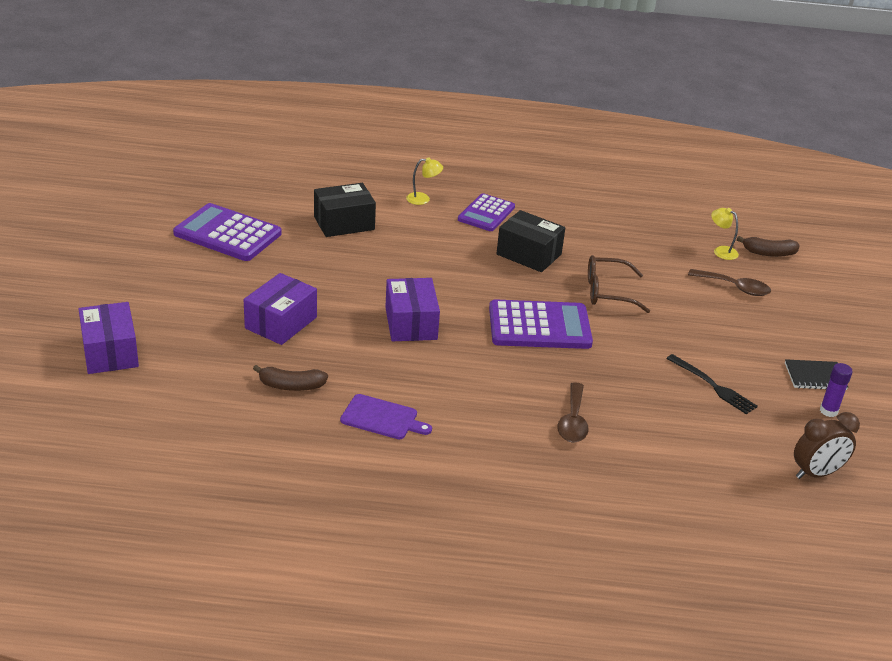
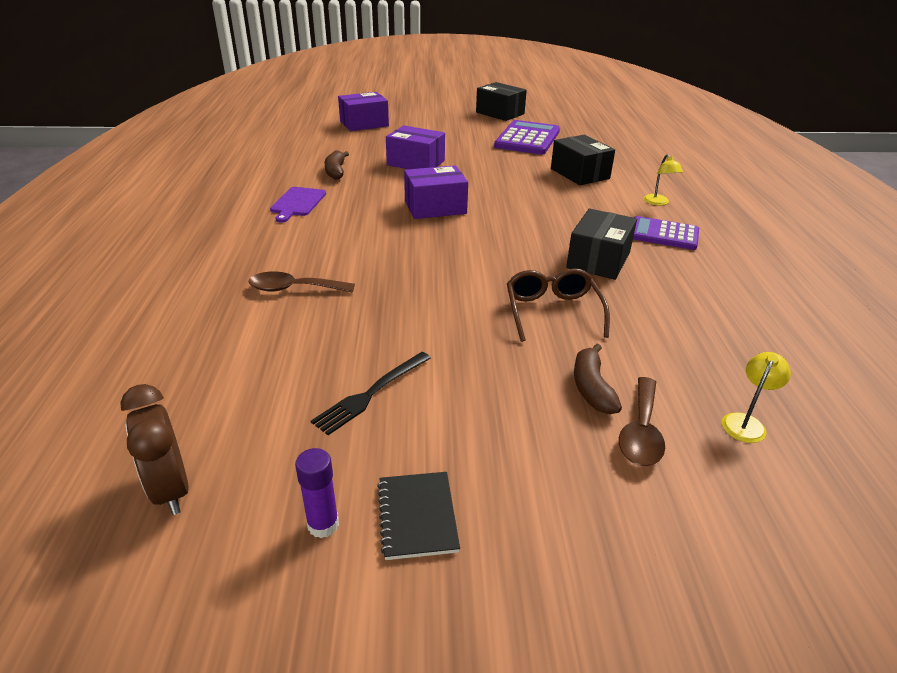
camera: 85 degrees right, 0 degrees up
purple calculator [489,299,593,349] -> none
brown banana [737,236,799,257] -> brown banana moved to [574,344,622,414]
none -> black box [476,82,527,121]

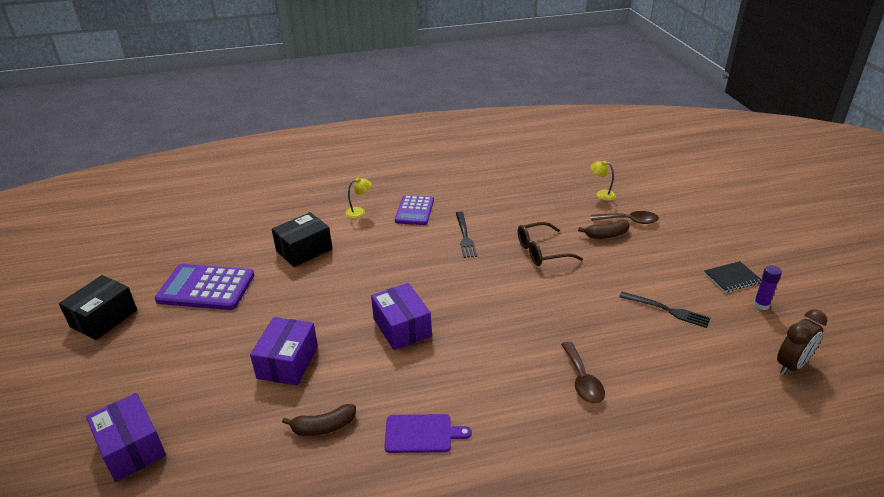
camera: 100 degrees left, 0 degrees up
black box [566,209,637,280] -> black fork [456,212,477,258]

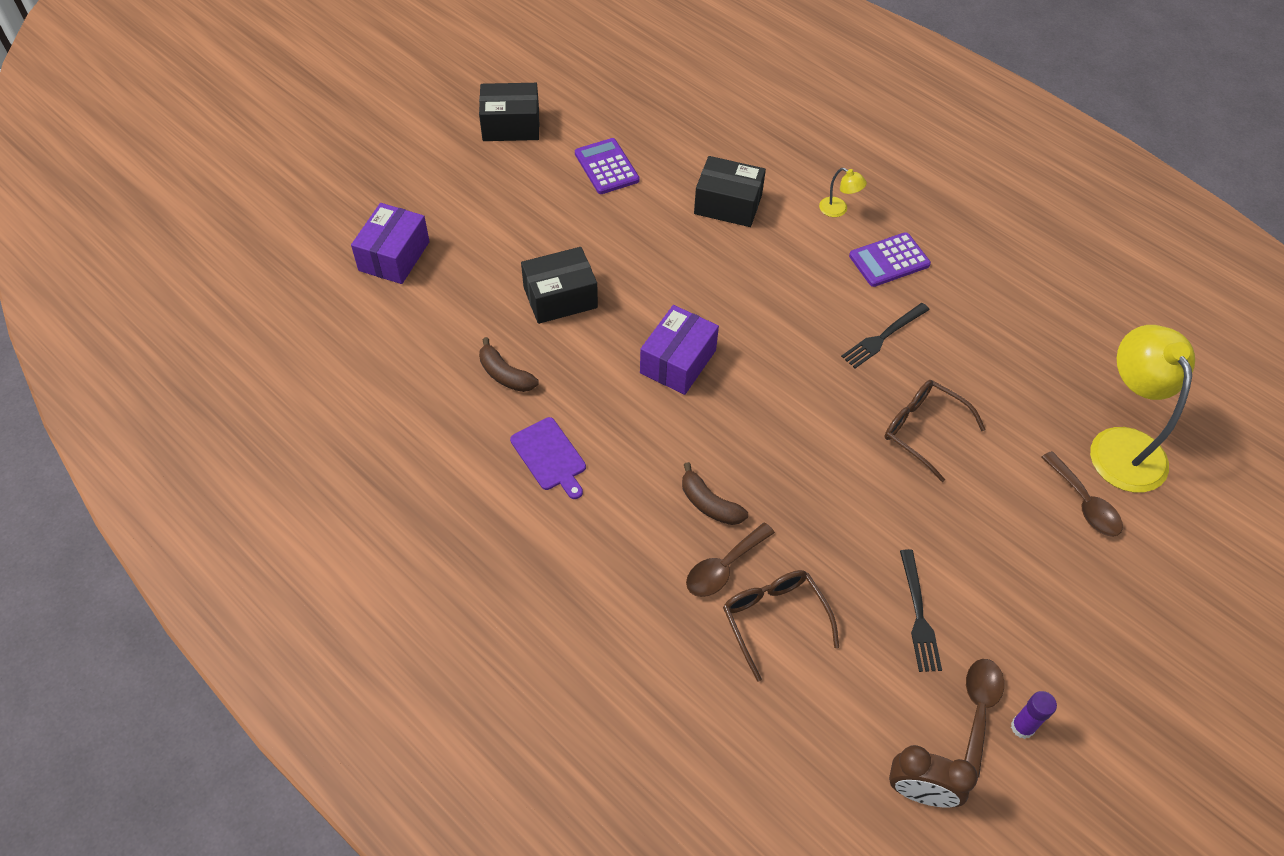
camera: 55 degrees right, 20 degrees up
purple calculator [155,264,254,310] -> purple calculator [575,138,640,194], size x0.66
purple box [250,317,318,386] -> black box [521,247,598,324]
brown banana [578,220,630,239] -> brown banana moved to [682,462,748,525]
yellow lamp [591,160,616,201] -> yellow lamp [1090,325,1195,493], size x2.37
black notebook [704,261,762,293] -> none
none -> brown glasses [723,570,839,682]
none -> brown spoon [965,659,1004,778]

